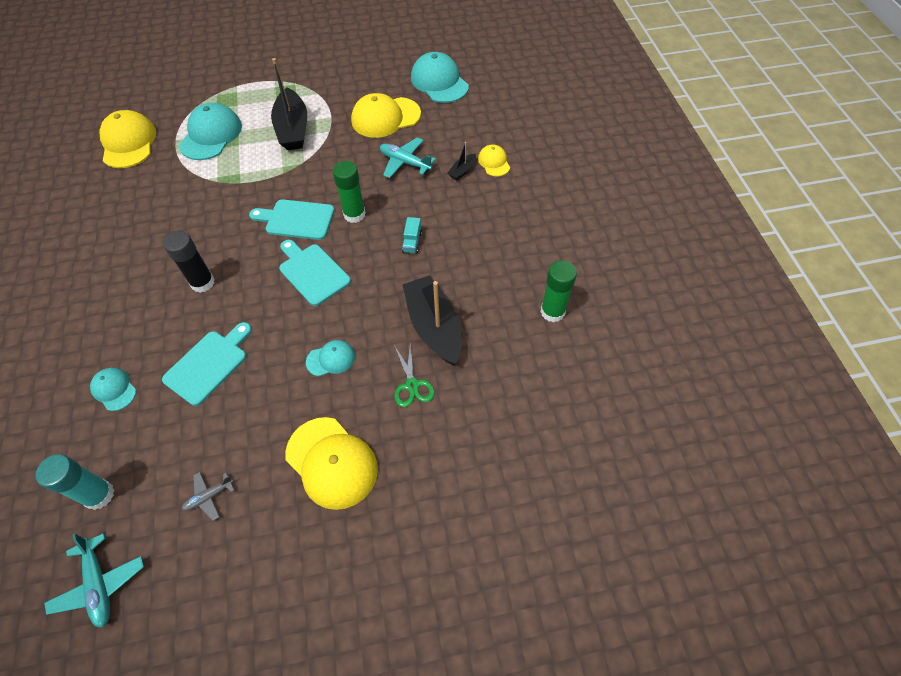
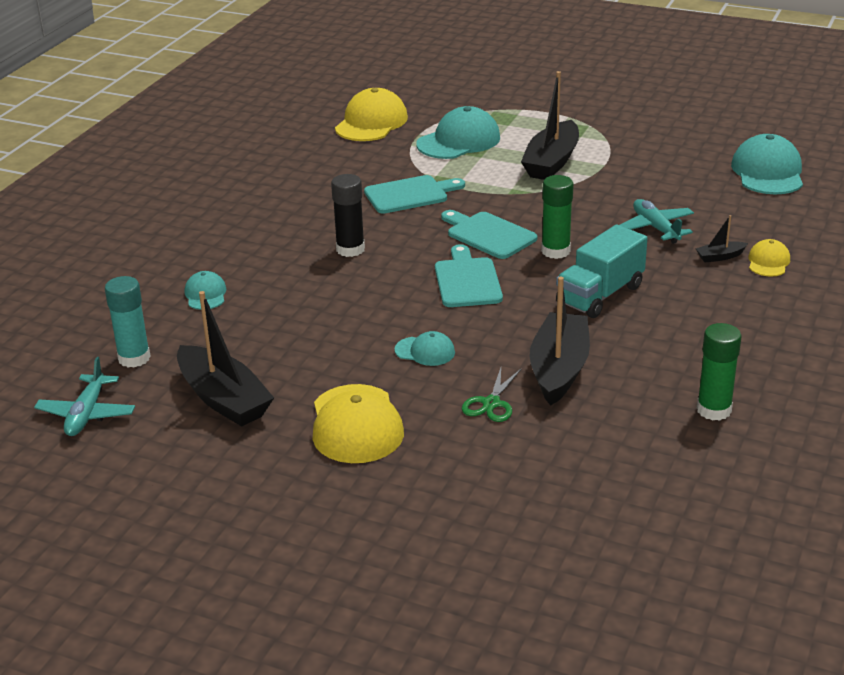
camera: 35 degrees right, 25 degrees down
turquoise cutting board [162,322,252,406] -> turquoise cutting board moved to [364,175,465,214]
grey plane [182,472,234,521] -> black boat [177,291,274,427]
yellow cap [351,93,421,138] -> none
turquoise truck [402,217,422,254] -> turquoise truck [556,224,647,318], size x2.20

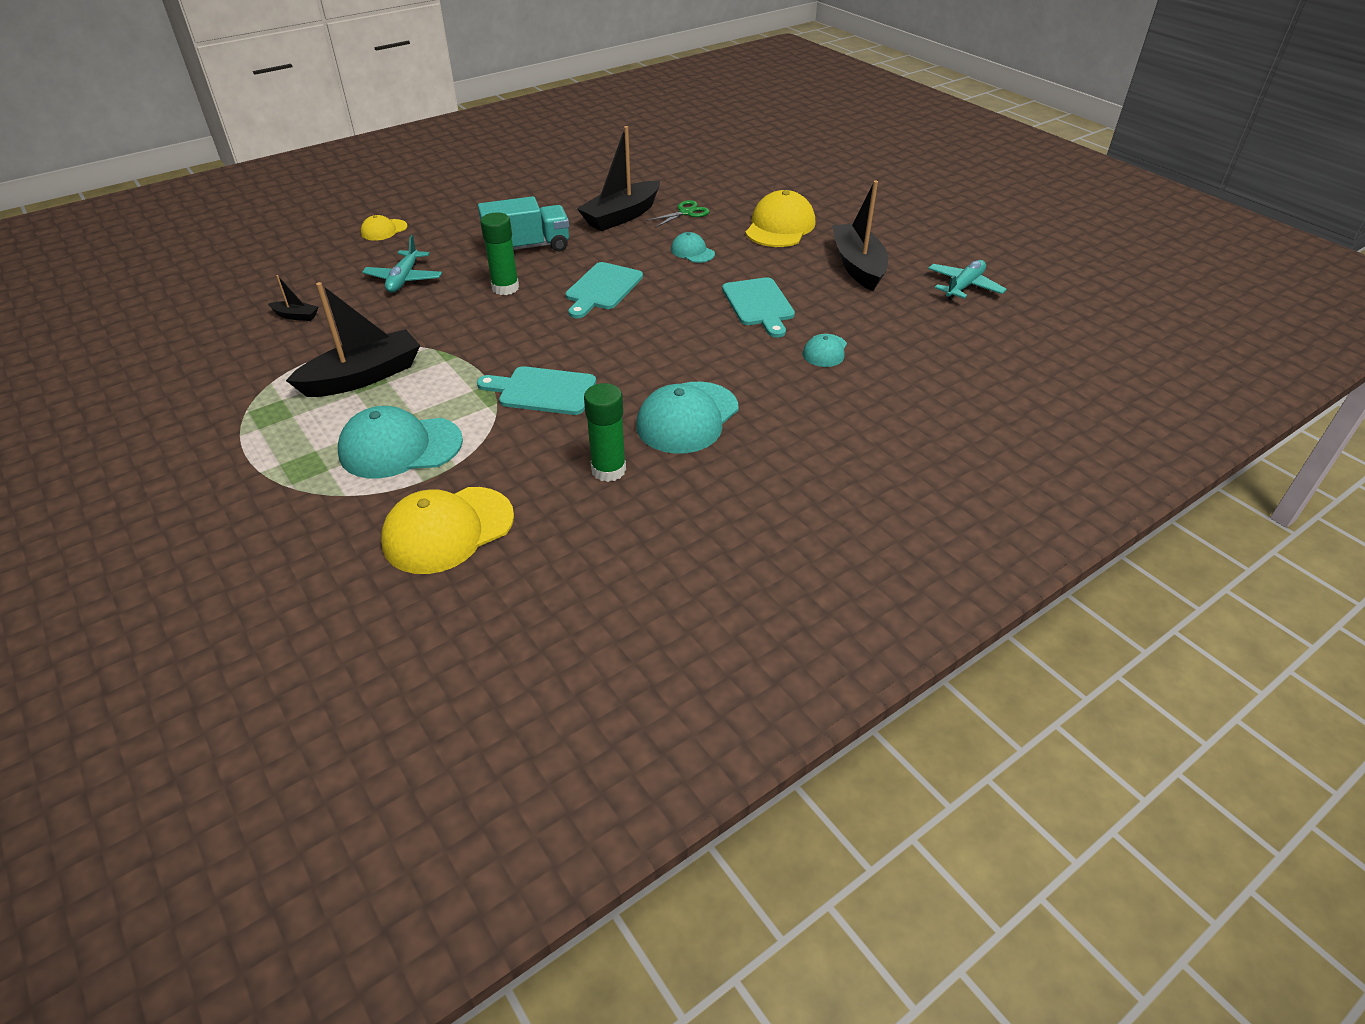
camera: 150 degrees left, 10 degrees up
turquoise glue stick [105,276,151,367] -> none
black glue stick [331,174,365,257] -> none
turquoise cutting board [441,210,537,259] -> turquoise cutting board moved to [722,277,795,338]
black boat [695,215,748,262] -> black boat moved to [268,275,318,321]
green glue stick [697,323,742,421] -> green glue stick moved to [584,383,626,482]
turquoise cap [731,134,803,195] -> turquoise cap moved to [636,381,739,454]

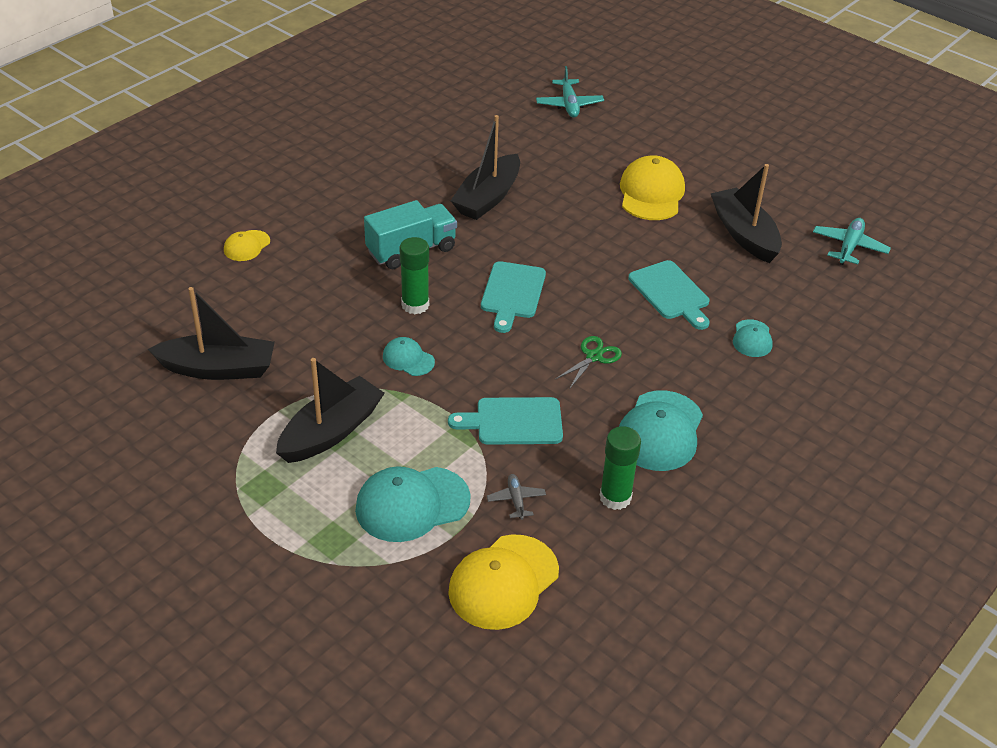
camera: 15 degrees left, 0 degrees up
black boat [268,275,318,321] -> black boat [148,287,275,380], size x2.25
turquoise plane [362,235,442,293] -> turquoise plane moved to [536,66,604,118]
green scissors [646,200,710,228] -> green scissors moved to [554,336,622,388]
turquoise cap [671,232,715,263] -> turquoise cap moved to [383,337,435,376]
none -> grey plane [487,474,546,520]

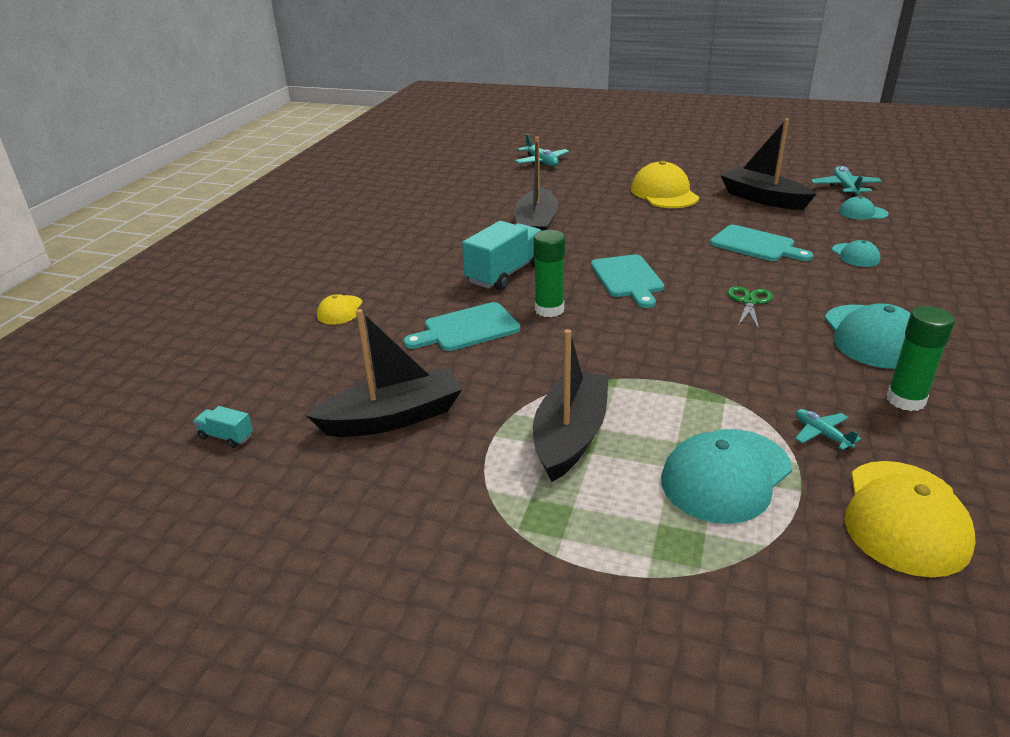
camera: 20 degrees left, 10 degrees down
turquoise cap [383,337,435,376] -> turquoise cap moved to [839,196,889,220]
turquoise cutting board [448,397,563,445] -> turquoise cutting board moved to [403,302,520,351]
grey plane [487,474,546,520] -> turquoise plane [795,409,861,450]
none -> turquoise truck [193,406,253,448]

